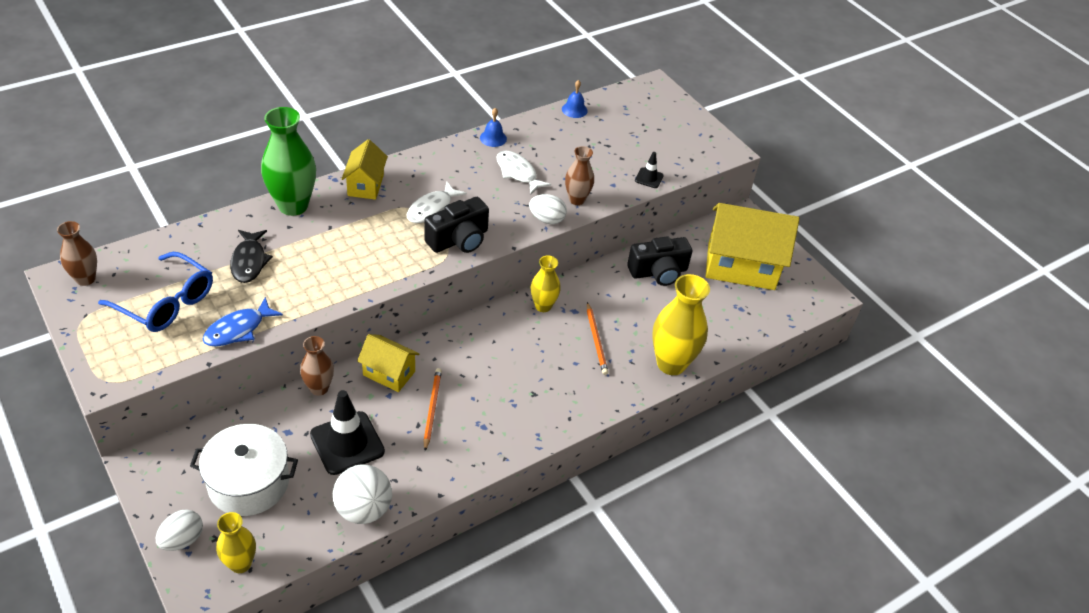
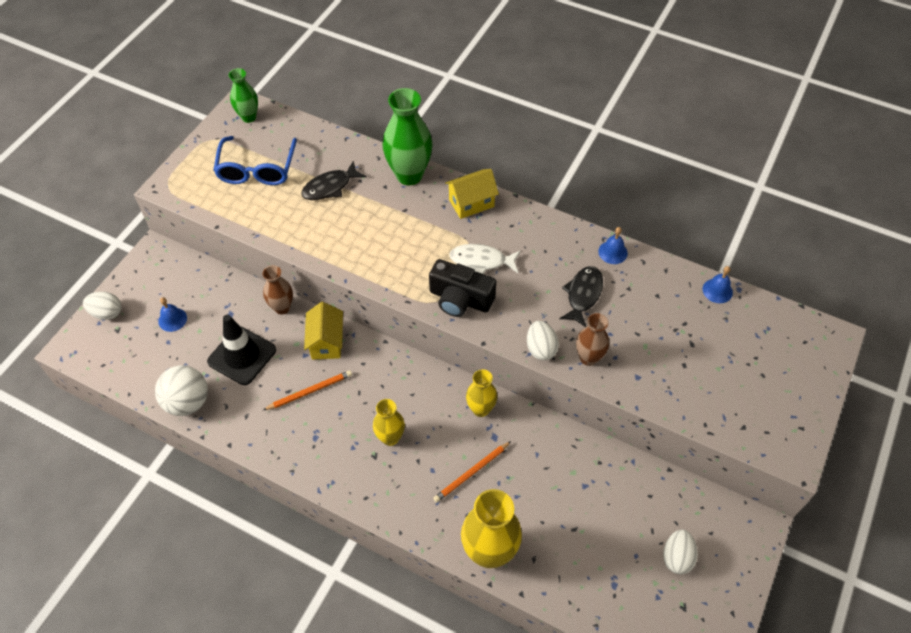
camera: 65 degrees right, 10 degrees up
brown vase [57,221,97,286] -> green vase [229,68,258,123]
white pot [190,424,298,516] -> blue bell [158,297,187,332]
blue fish [203,297,283,347] -> none
yellow vase [216,512,256,573] -> yellow vase moved to [373,399,405,446]
white fish [496,150,551,194] -> black fish [559,266,603,327]
black camera [627,236,692,286] -> none
black traffic cone [635,152,663,188] -> none
yellow house [705,203,799,290] -> white egg [663,529,698,574]

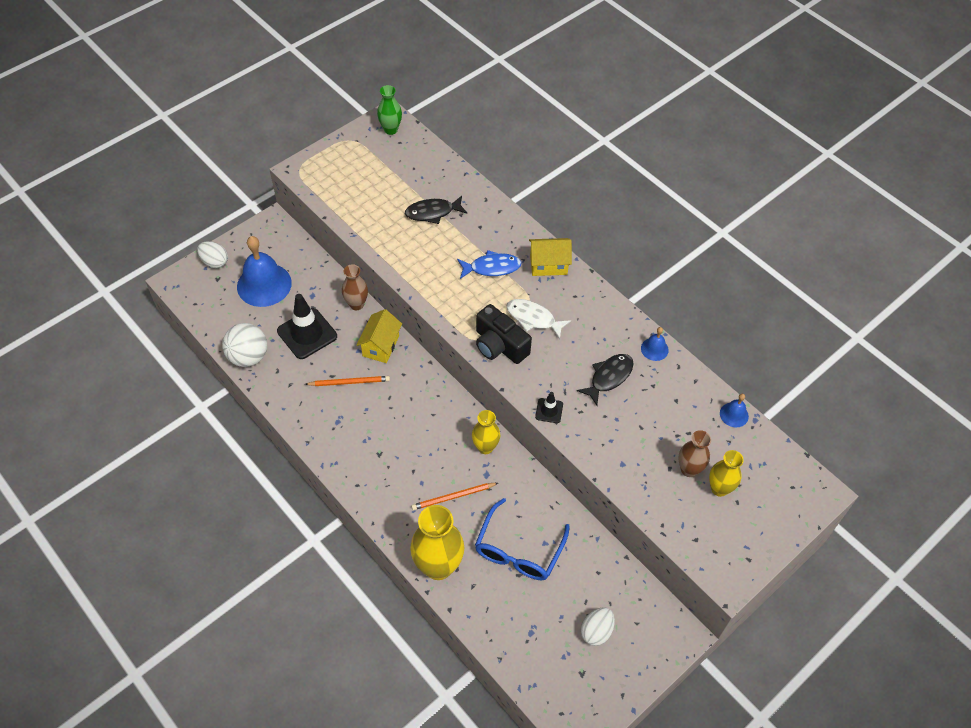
camera: 20 degrees right, 0 degrees up
blue bell [158,297,187,332] -> blue bell [237,236,292,307], size x2.16
blue glasses [213,136,297,185] -> blue glasses moved to [475,498,570,580]
yellow vase [373,399,405,446] -> yellow vase moved to [709,450,744,497]
green vase [383,88,433,185] -> none
white egg [527,321,559,360] -> black traffic cone [535,392,563,423]
brown vase [576,313,609,366] -> brown vase moved to [678,430,711,477]
none -> blue fish [457,250,522,279]

